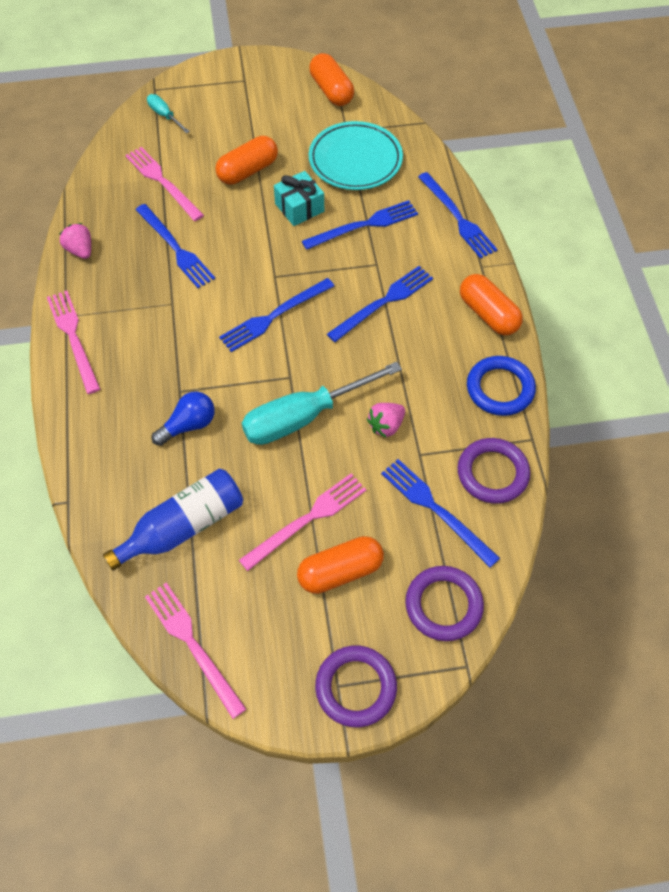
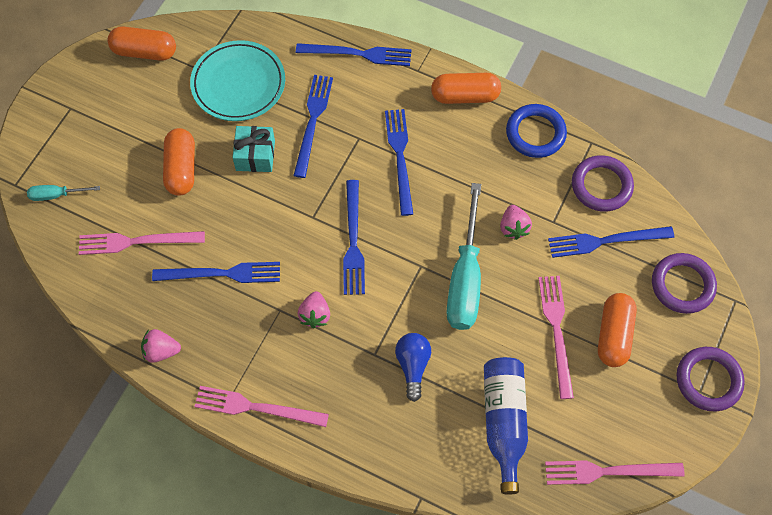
camera: 55 degrees left, 5 degrees up
none -> pink strawberry [298,291,330,328]

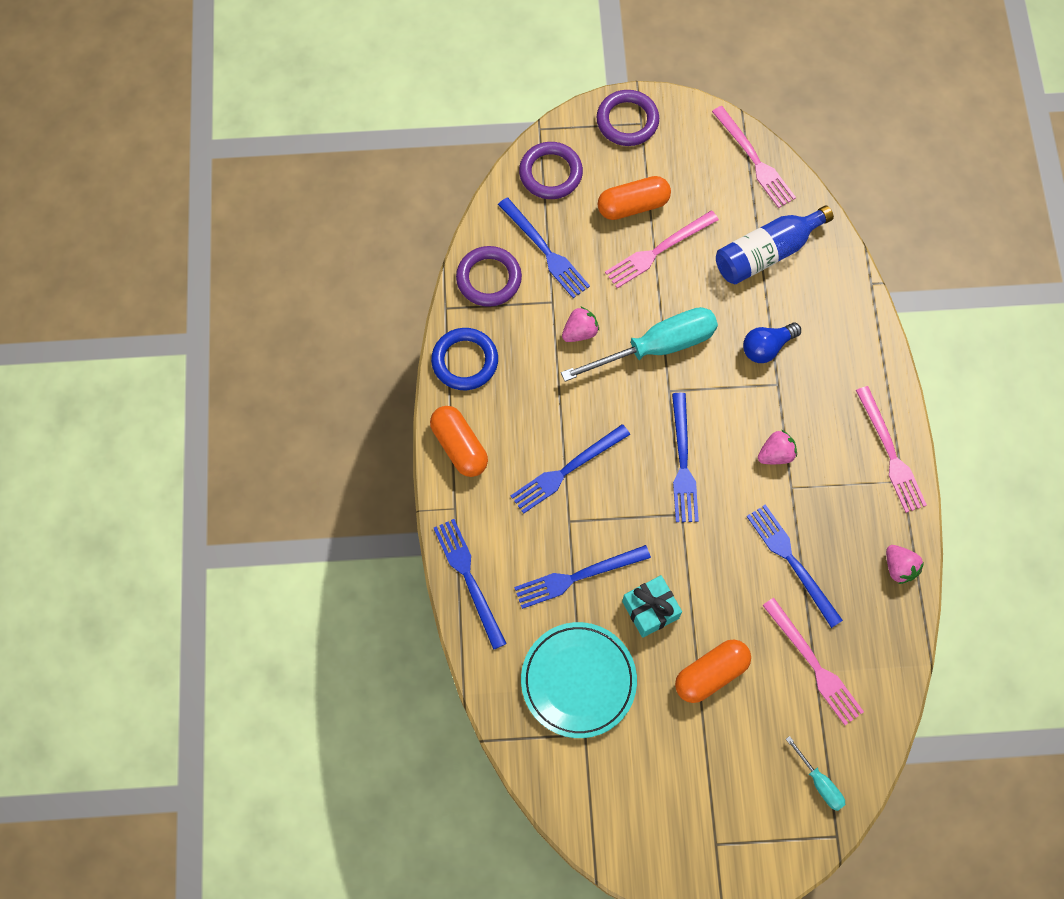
camera: 120 degrees left, 5 degrees up
orange capsule [107,26,176,61] -> none
blue fork [343,180,365,295] -> blue fork turned 120 degrees clockwise [672,393,699,522]

